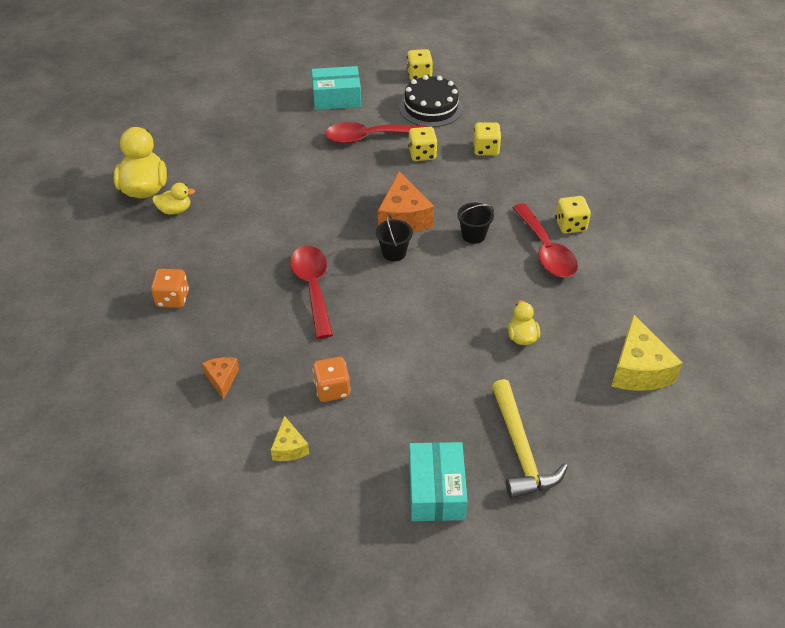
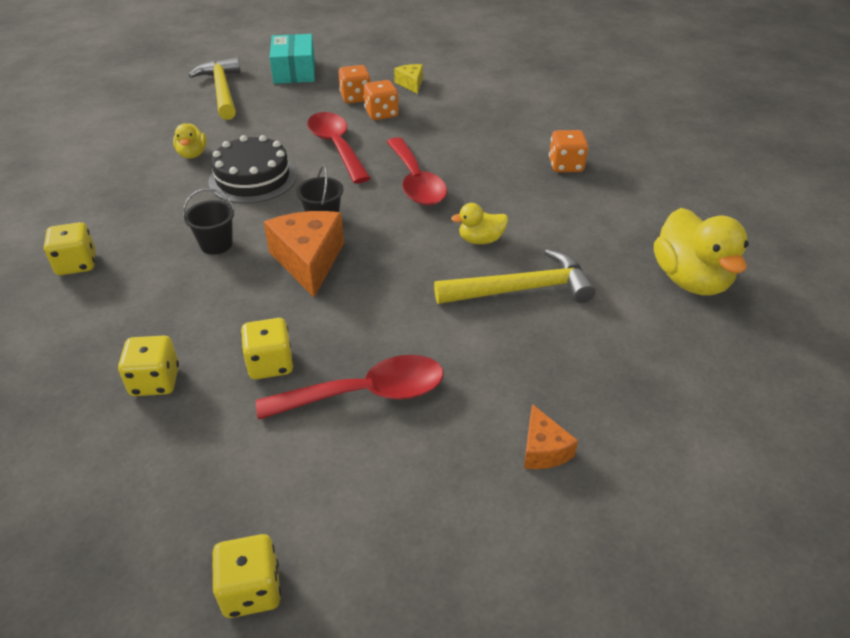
camera: 175 degrees right, 5 degrees down
yellow duck [152,183,195,214] -> yellow duck moved to [451,203,508,244]
orange cheese [202,357,239,400] -> orange cheese moved to [524,404,578,469]
turquoise box [312,66,361,110] -> none
black cake [399,75,463,127] -> black cake moved to [209,135,297,204]
red spoon [512,203,578,277] -> red spoon moved to [307,112,371,183]
yellow cheese [611,314,682,391] -> none
none -> orange dice [338,65,371,103]
none -> yellow hammer [434,249,596,304]

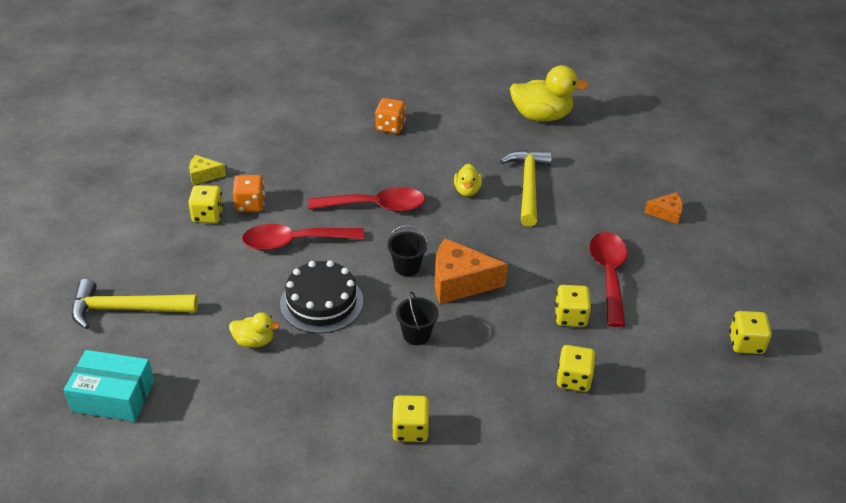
camera: 75 degrees left, 0 degrees up
turquoise box [270,34,315,84] -> turquoise box moved to [64,350,154,422]
orange dice [338,65,371,103] -> yellow dice [188,185,224,223]

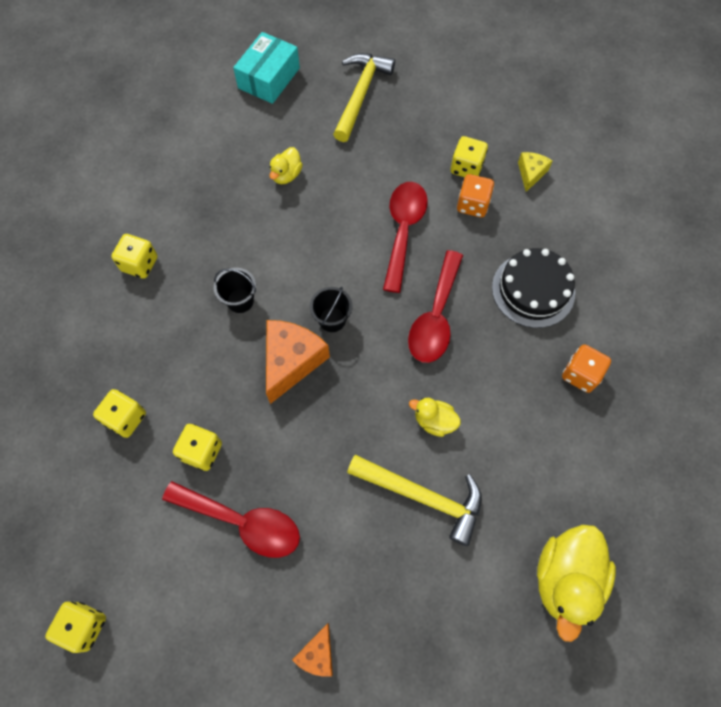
camera: 110 degrees right, 25 degrees up
black cake [280,260,363,334] -> black cake moved to [492,248,575,328]

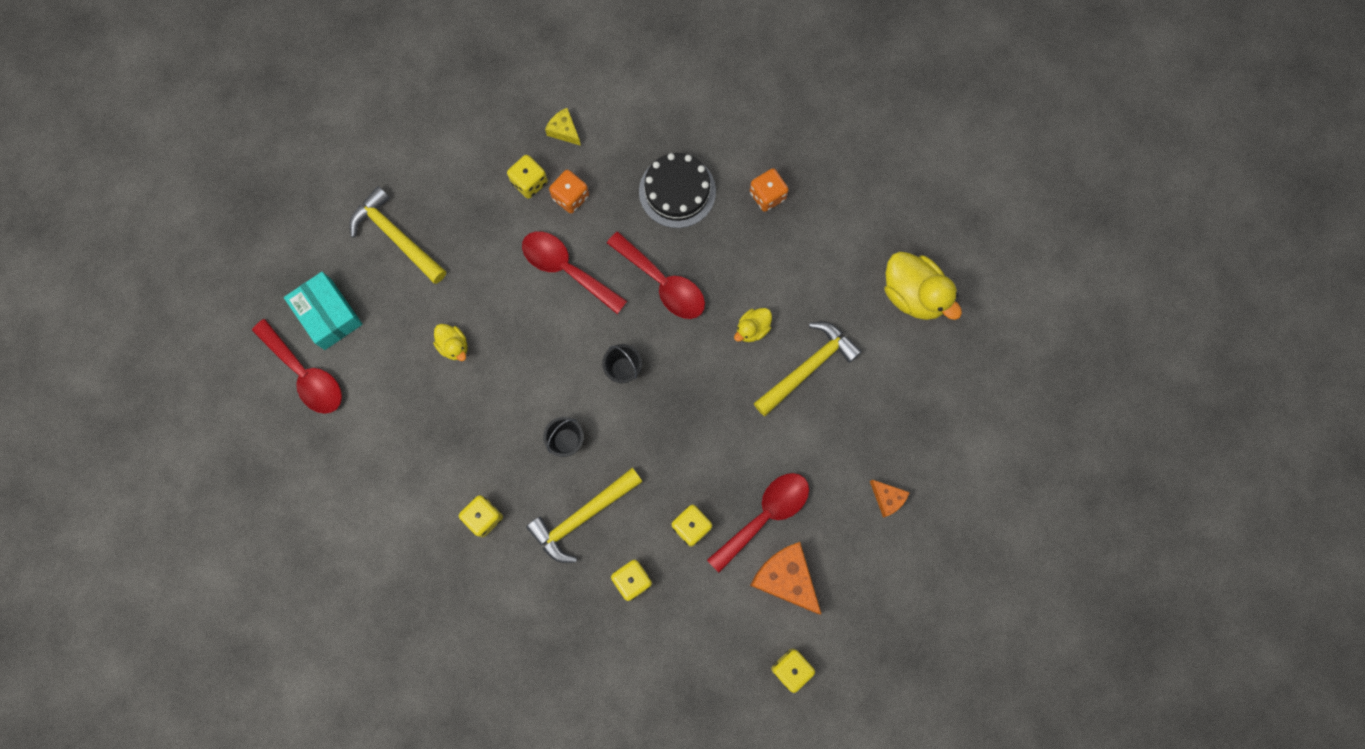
camera: 65 degrees left, 10 degrees up
orange cheese [266,320,330,404] -> orange cheese moved to [750,542,822,615]
none -> red spoon [252,319,342,414]
none -> yellow hammer [526,468,643,563]

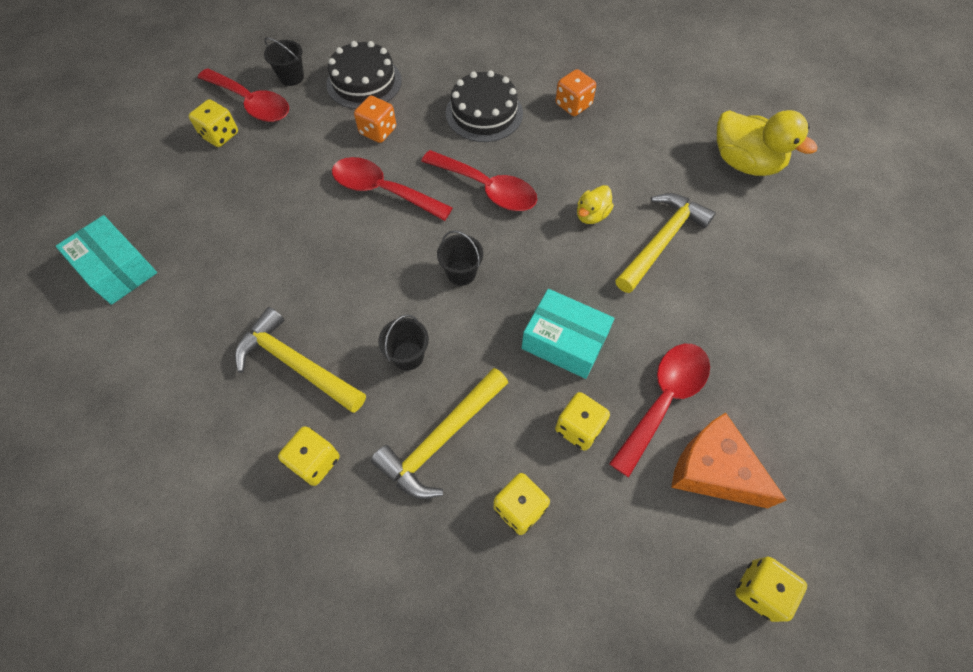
camera: 10 degrees left, 15 degrees down
red spoon [252,319,342,414] -> red spoon moved to [198,68,289,122]
yellow hammer [349,186,446,284] -> yellow hammer moved to [235,307,366,413]
yellow duck [433,324,467,361] -> none
yellow dice [507,155,548,199] -> yellow dice moved to [189,99,238,147]
yellow cheese [545,108,581,146] -> black cake [326,41,402,109]
orange cheese [870,480,910,518] -> none
none -> black bucket [264,37,304,86]
none -> turquoise box [522,289,614,379]

